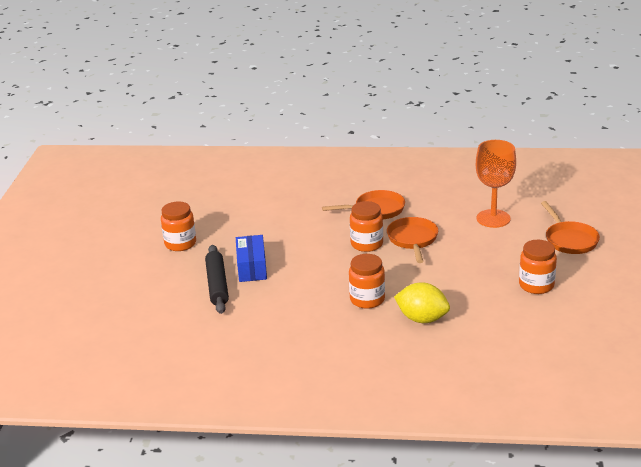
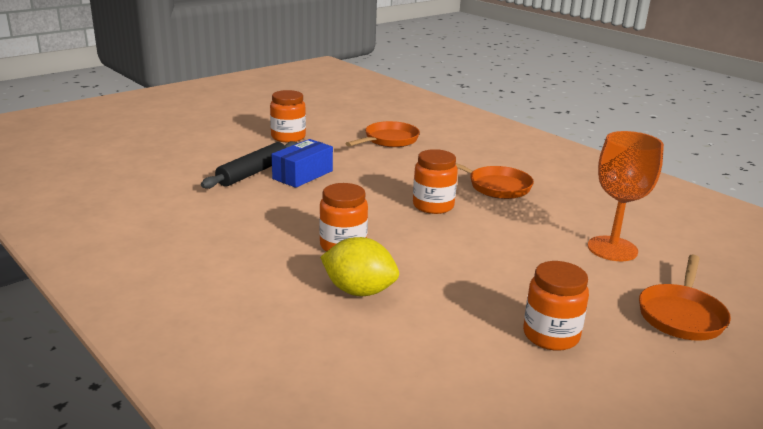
camera: 40 degrees right, 5 degrees down
orange pan [387,217,438,263] -> orange pan moved to [345,121,420,147]
yellow lemon [394,282,450,323] -> yellow lemon turned 45 degrees counterclockwise [320,237,399,296]

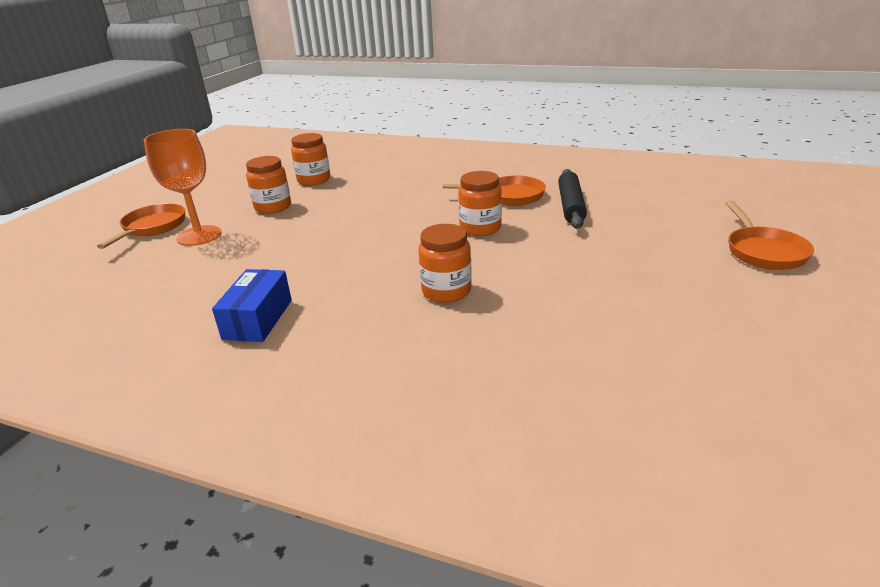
camera: 25 degrees left, 5 degrees up
black rolling pin [201,141,297,189] -> black rolling pin moved to [558,169,587,229]
blue box [272,139,333,188] -> blue box moved to [212,269,292,342]
yellow lemon [320,237,399,296] -> none
orange pan [345,121,420,147] -> orange pan moved to [97,203,185,249]
orange jar [523,261,589,351] -> orange jar moved to [291,133,330,185]
orange goblet [588,131,664,261] -> orange goblet moved to [144,129,221,246]

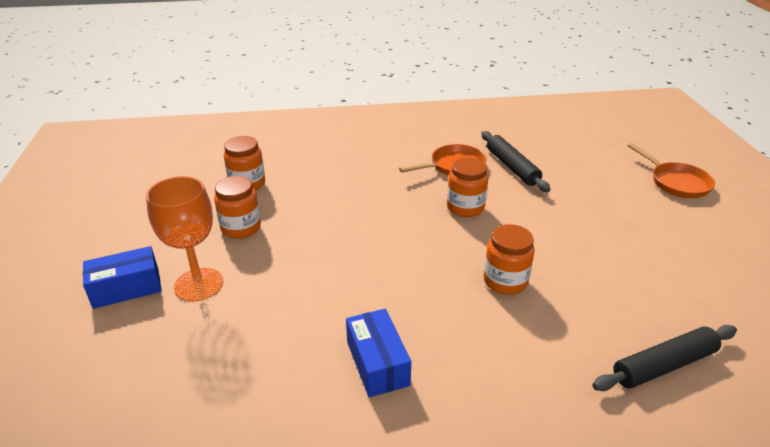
camera: 30 degrees left, 5 degrees up
orange pan [97,203,185,249] -> blue box [83,246,162,309]
none -> black rolling pin [592,325,737,391]

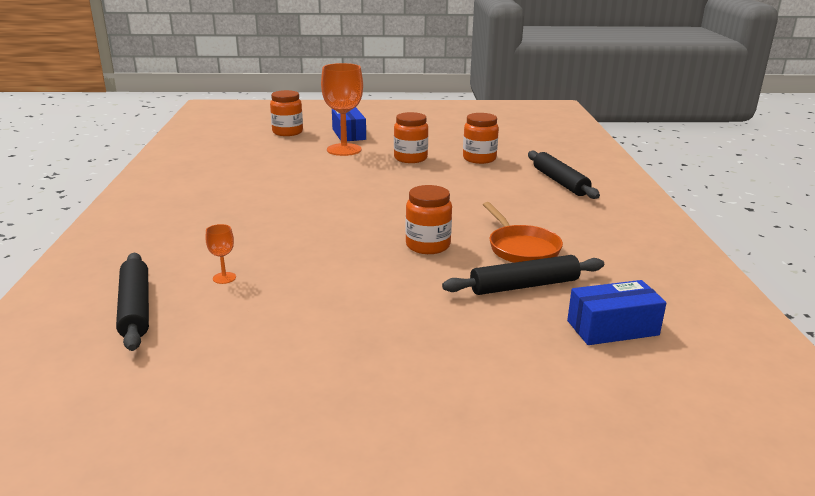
camera: 95 degrees right, 10 degrees down
blue box [346,309,411,397] -> blue box moved to [567,280,666,345]
orange jar [484,224,535,295] -> orange jar moved to [270,90,303,136]
orange pan [627,143,715,198] -> none
none -> orange goblet [206,224,236,284]
none -> black rolling pin [528,151,600,199]

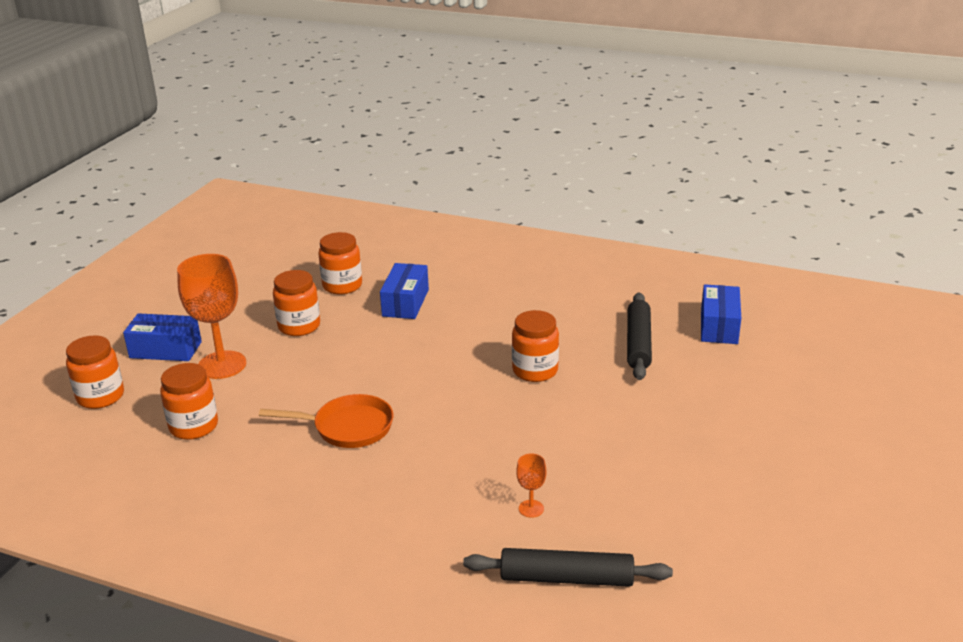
camera: 65 degrees left, 5 degrees up
orange pan [483,202,563,263] -> orange pan moved to [259,394,394,448]
black rolling pin [528,151,600,199] -> none
none -> orange jar [160,363,218,440]
none -> blue box [380,263,429,319]

